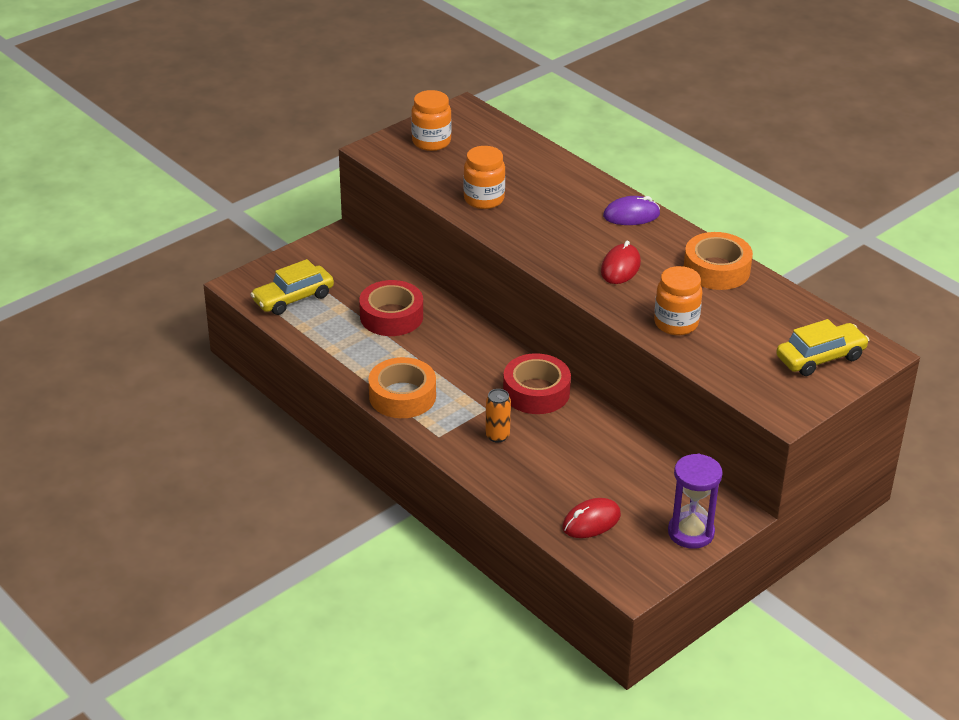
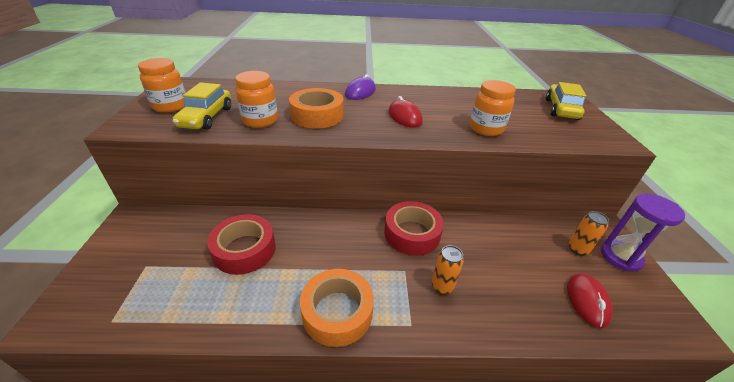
camera: 50 degrees left, 0 degrees up
yellow car [250,259,334,315] -> yellow car moved to [173,82,231,130]
orange tape [684,232,753,290] -> orange tape moved to [289,88,344,129]
none -> orange can [569,211,609,256]

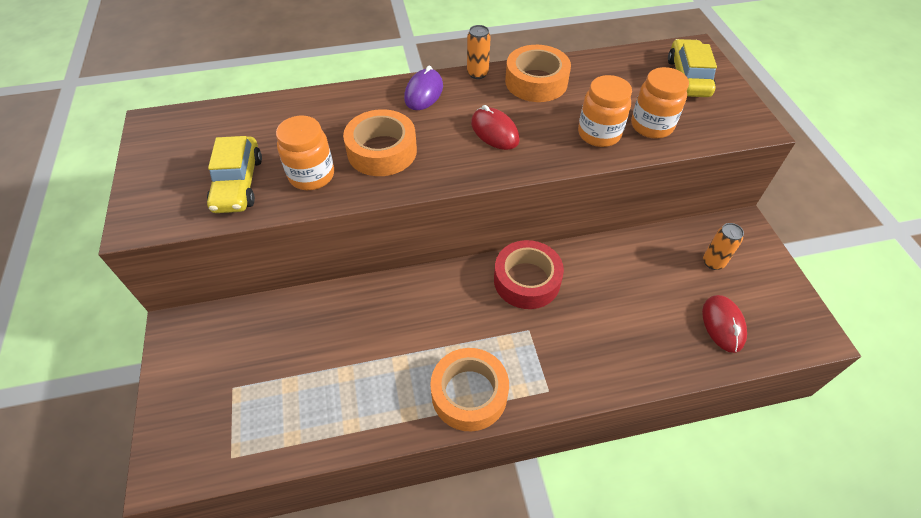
camera: 10 degrees left, 15 degrees up
orange jar [138,58,186,113] -> orange jar moved to [631,67,689,139]
red tape [207,214,276,275] -> none
orange can [432,245,464,294] -> orange can moved to [467,25,491,79]
purple hourglass [601,194,685,272] -> none
none -> orange tape [505,45,571,102]

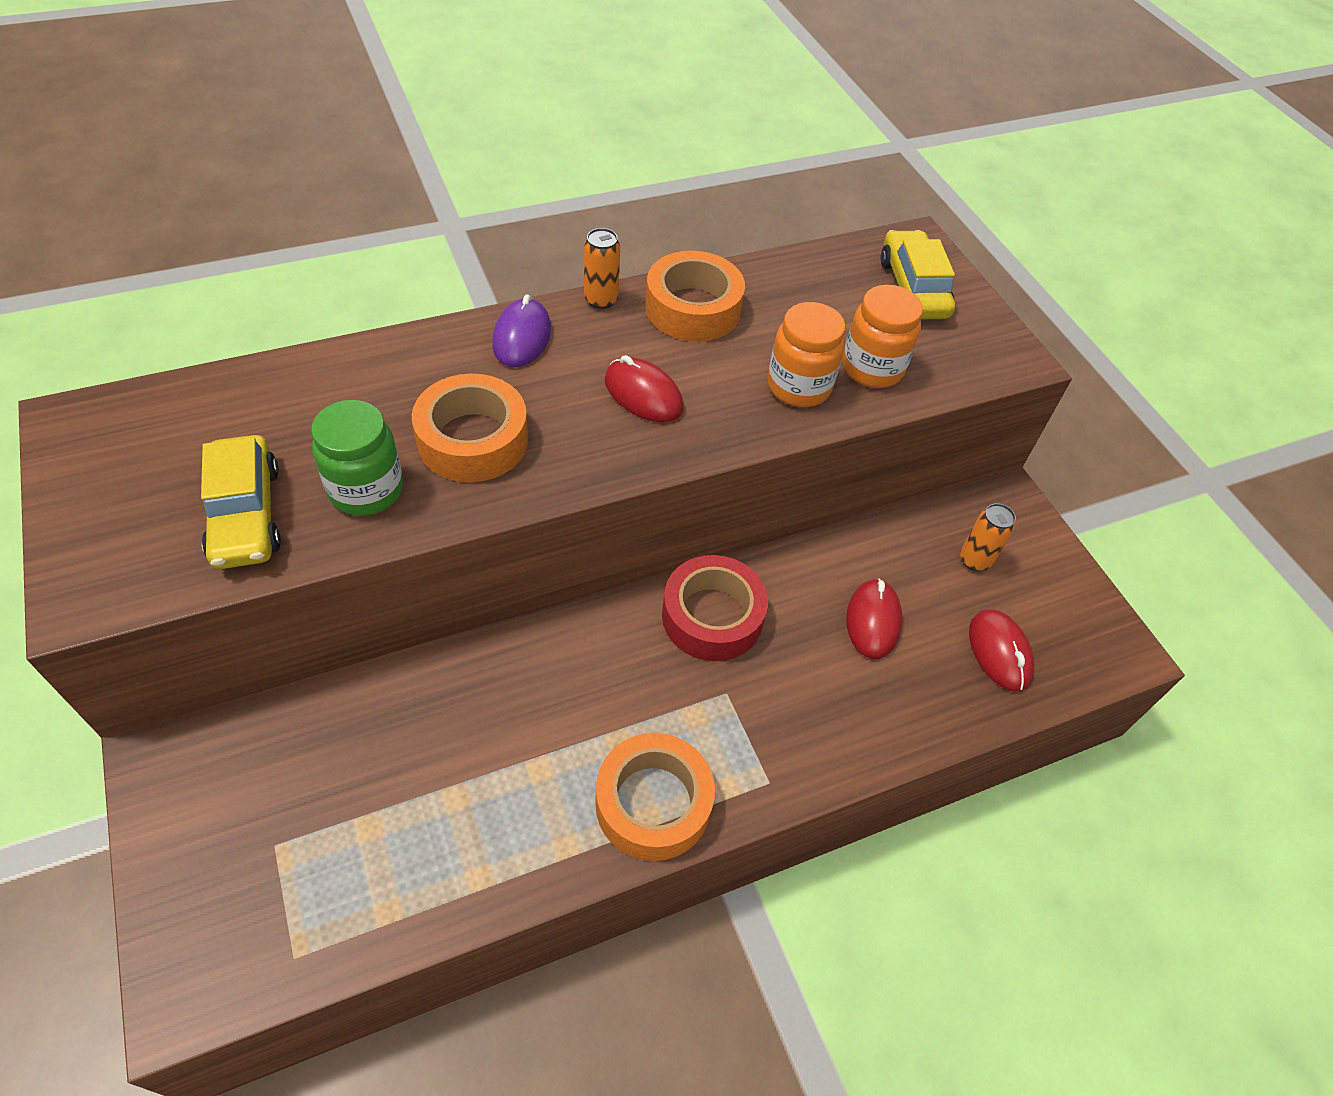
camera: 15 degrees left, 0 degrees up
orange jar [276,116,334,190] -> green jar [311,400,403,516]
none -> red mouse [846,578,903,659]

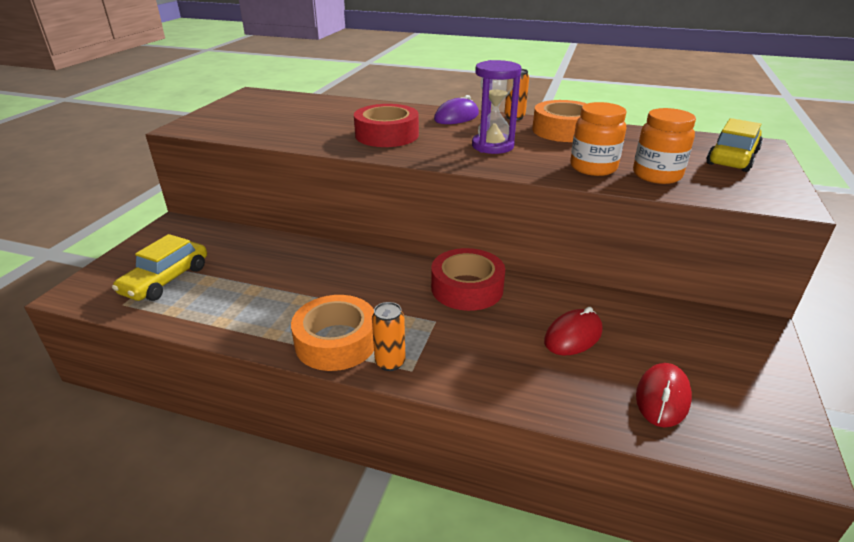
camera: 45 degrees right, 20 degrees down
yellow car [201,435,281,569] -> yellow car moved to [112,234,207,301]
green jar [311,400,403,516] -> none
orange tape [412,374,528,482] -> red tape [354,104,419,147]
red mouse [605,355,684,423] -> purple hourglass [472,60,521,154]
orange can [960,503,1016,571] -> orange can moved to [372,302,406,371]

